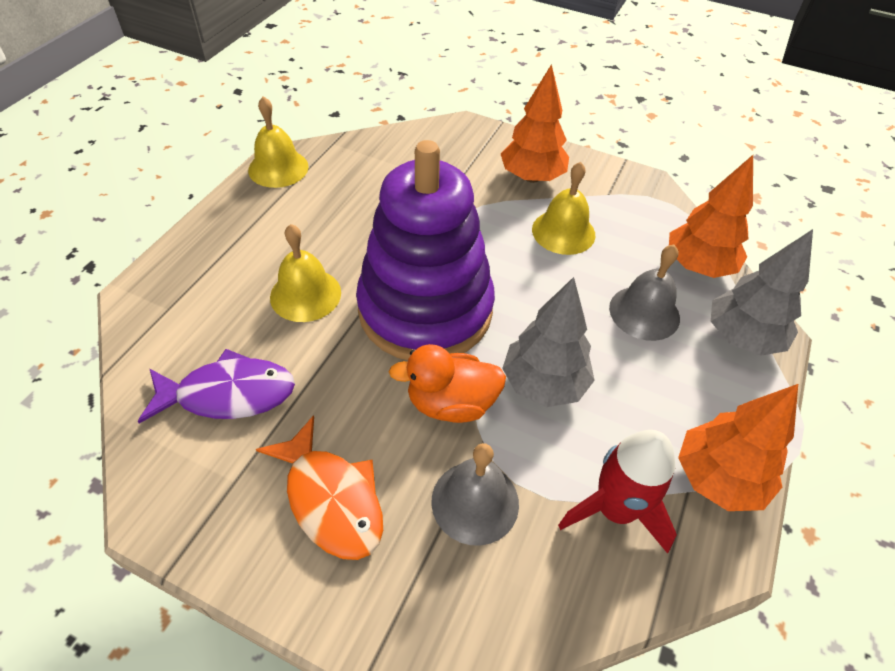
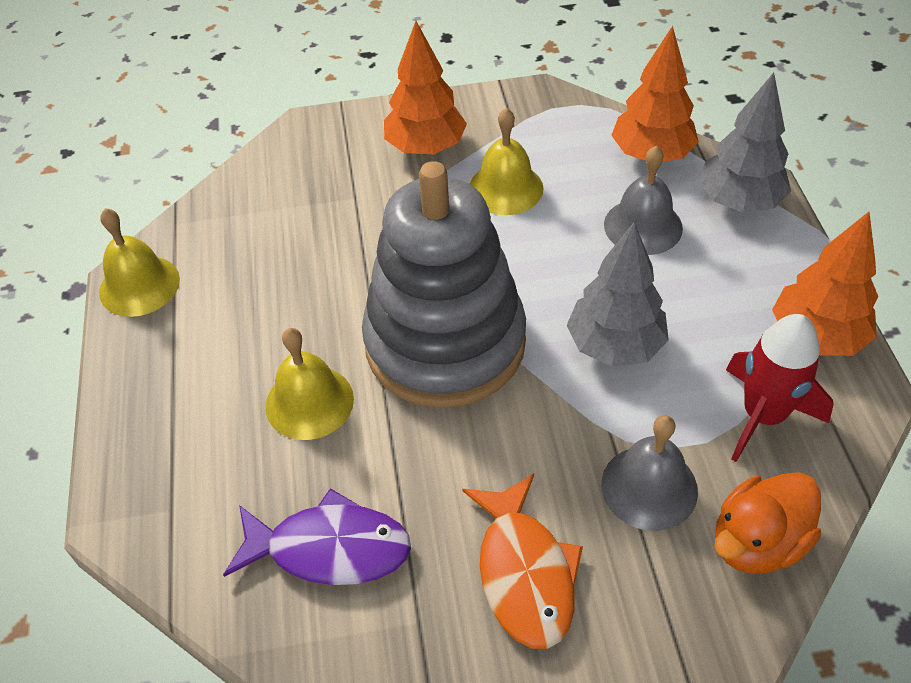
camera: 30 degrees left, 0 degrees up
purple fish [138,349,295,423] -> purple fish turned 45 degrees clockwise [223,488,411,585]
orange fish [256,415,383,560] -> orange fish turned 60 degrees clockwise [462,474,583,649]
purple stacking toy [356,140,495,360] -> grey stacking toy [362,161,526,408]
orange duck [389,344,506,423] -> orange duck moved to [714,472,821,574]

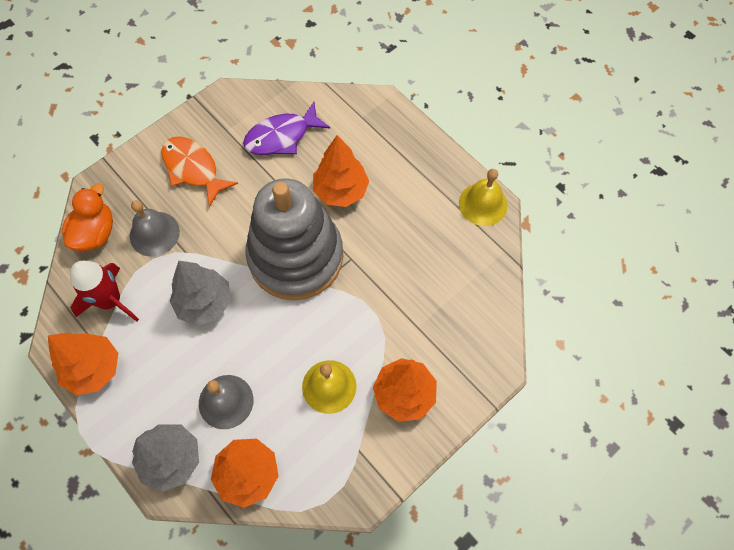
camera: 145 degrees right, 15 degrees up
yellow bell [265,328,354,440] -> orange tree [313,135,369,207]

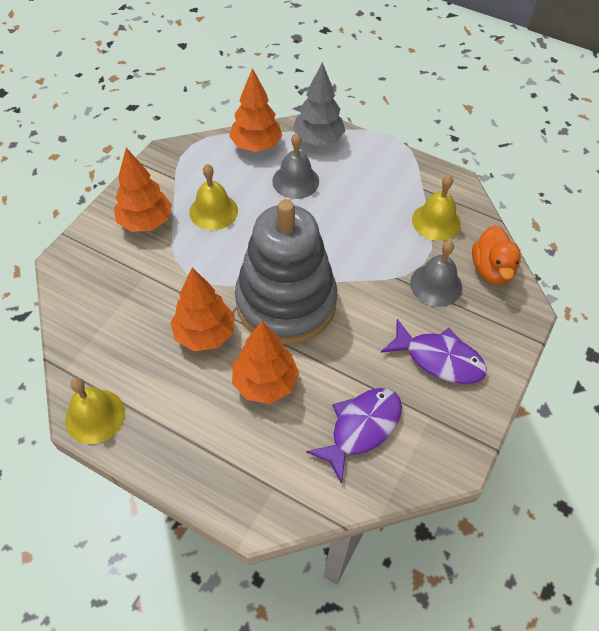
camera: 160 degrees right, 10 degrees down
orange tree [48,333,118,395] -> orange tree moved to [170,268,235,351]
red rocket [70,261,139,322] -> yellow bell [412,175,461,241]
orange fish [161,137,238,207] -> purple fish [381,319,487,384]
grey tree [170,261,231,326] -> none

